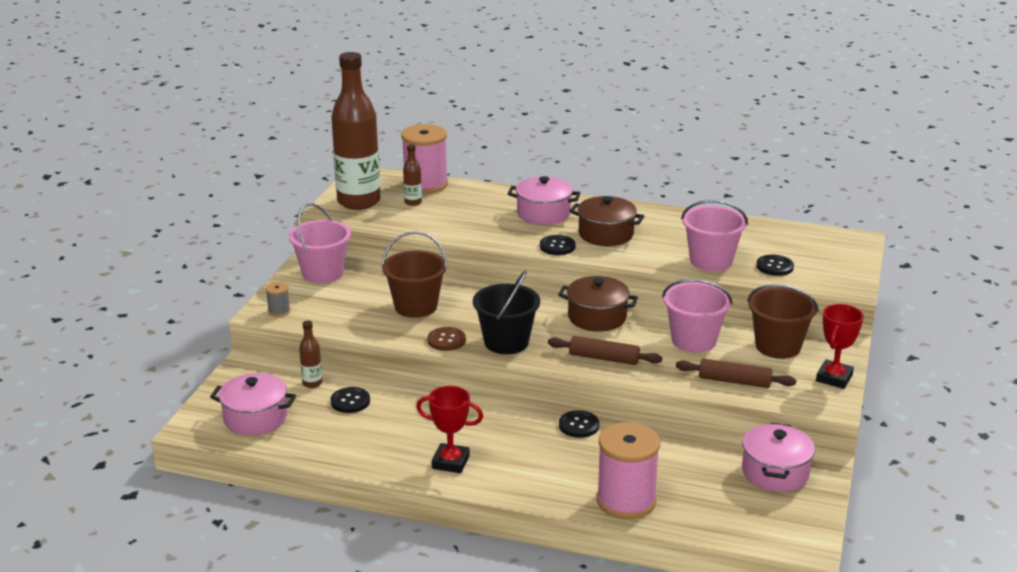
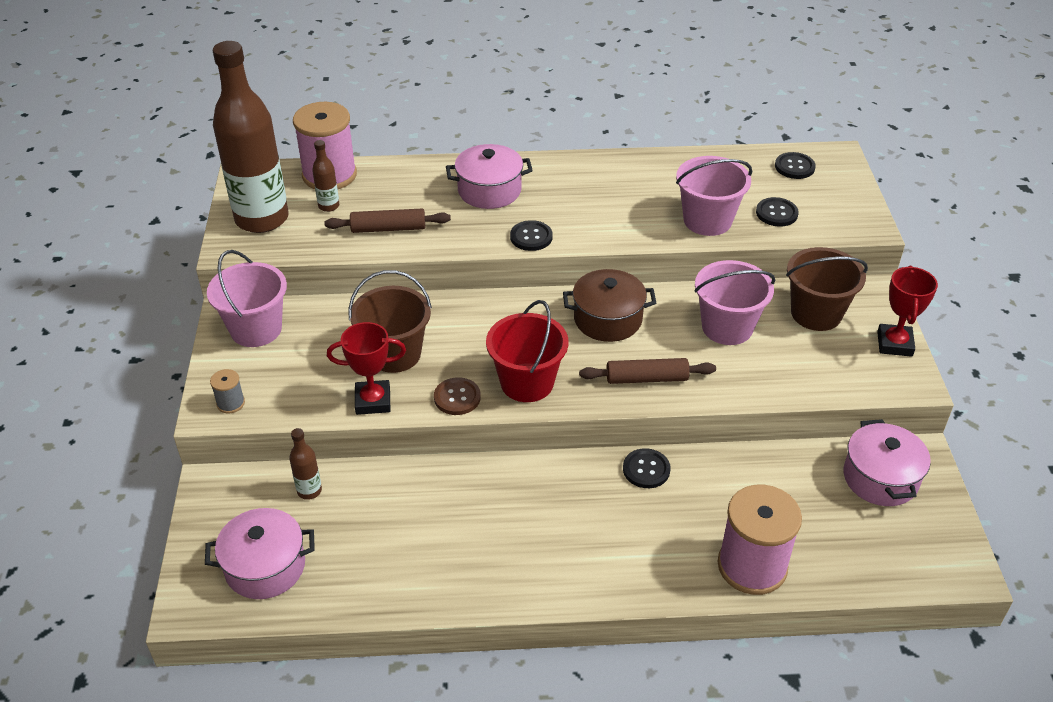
camera: 20 degrees left, 15 degrees up
black button [331,387,370,413] -> black button moved to [775,152,816,179]
red trophy [416,386,483,473] -> red trophy moved to [327,322,406,415]
black bucket [473,270,540,354] -> red bucket [486,300,569,402]
brown pot [570,196,645,246] -> none
brown rolling pin [676,359,796,388] -> brown rolling pin moved to [324,209,451,233]

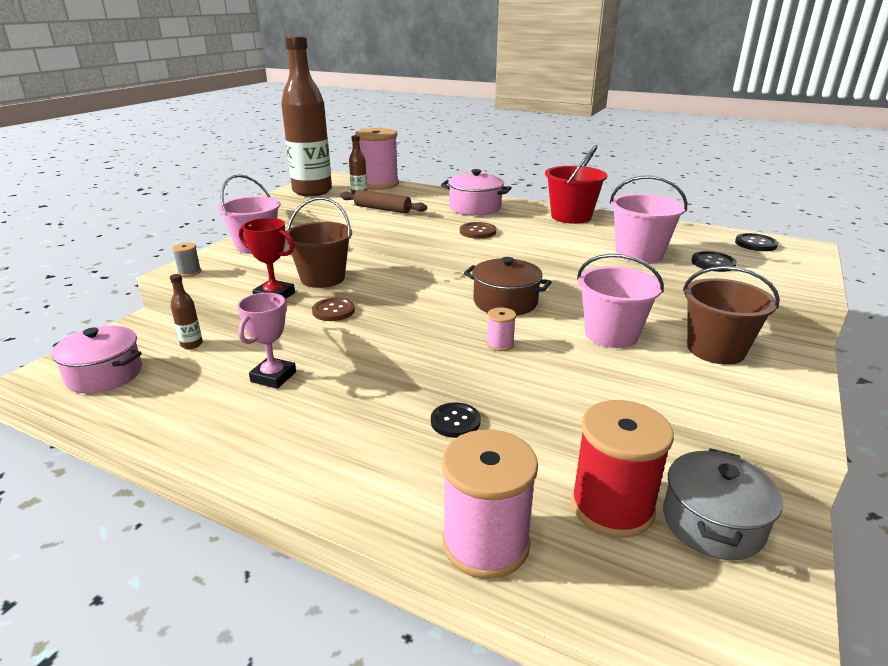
camera: 30 degrees right, 15 degrees down
red bucket [486,300,569,402] -> red bucket moved to [545,145,608,224]
black button [510,220,553,251] -> brown button [460,222,496,239]
brown rolling pin [579,358,716,384] -> pink spool [486,307,516,351]
pink pot [843,419,931,506] -> grey pot [663,448,783,560]
red trophy [877,266,938,357] -> none
none -> pink trophy [237,293,296,389]
none -> red spool [571,400,674,538]

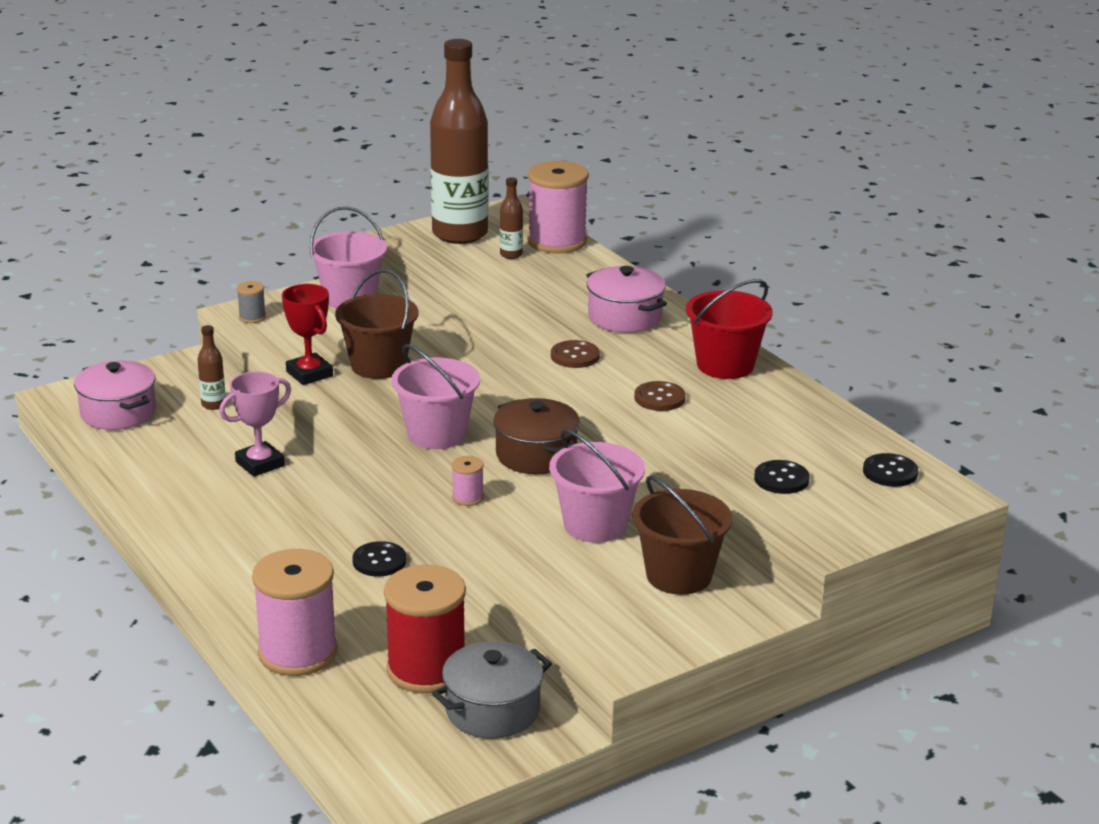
camera: 30 degrees right, 0 degrees up
brown button [312,298,355,321] -> brown button moved to [634,381,686,411]
brown rolling pin [340,190,427,214] -> none
pink bucket [610,176,687,263] -> pink bucket moved to [391,344,480,449]

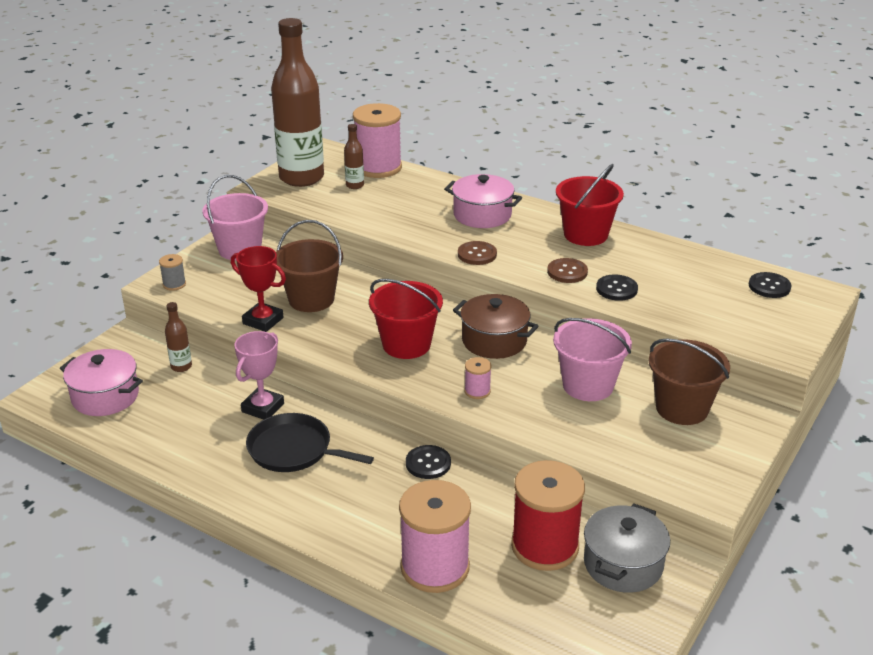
camera: 25 degrees left, 5 degrees up
pink bucket [391,344,480,449] -> red bucket [369,279,443,359]
black button [754,460,810,494] -> black button moved to [596,274,638,301]
none -> black pan [246,413,374,472]

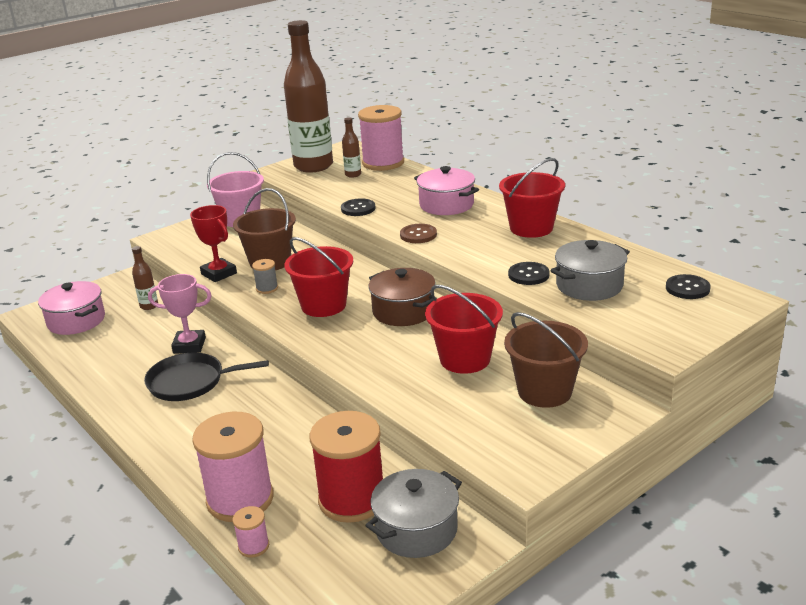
camera: 20 degrees right, 5 degrees down
grey spool [159,254,186,291] -> grey spool moved to [252,259,278,294]
pink trophy [234,331,284,420] -> pink trophy turned 45 degrees clockwise [148,274,212,354]
black pan [246,413,374,472] -> black pan turned 45 degrees counterclockwise [144,353,269,401]
black button [406,445,451,479] -> black button moved to [341,198,376,216]
pink spool [464,357,492,399] -> pink spool moved to [233,506,269,558]
brown button [547,258,588,283] -> none
pink bucket [553,318,632,401] -> red bucket [425,285,503,374]
none -> grey pot [550,240,630,301]

